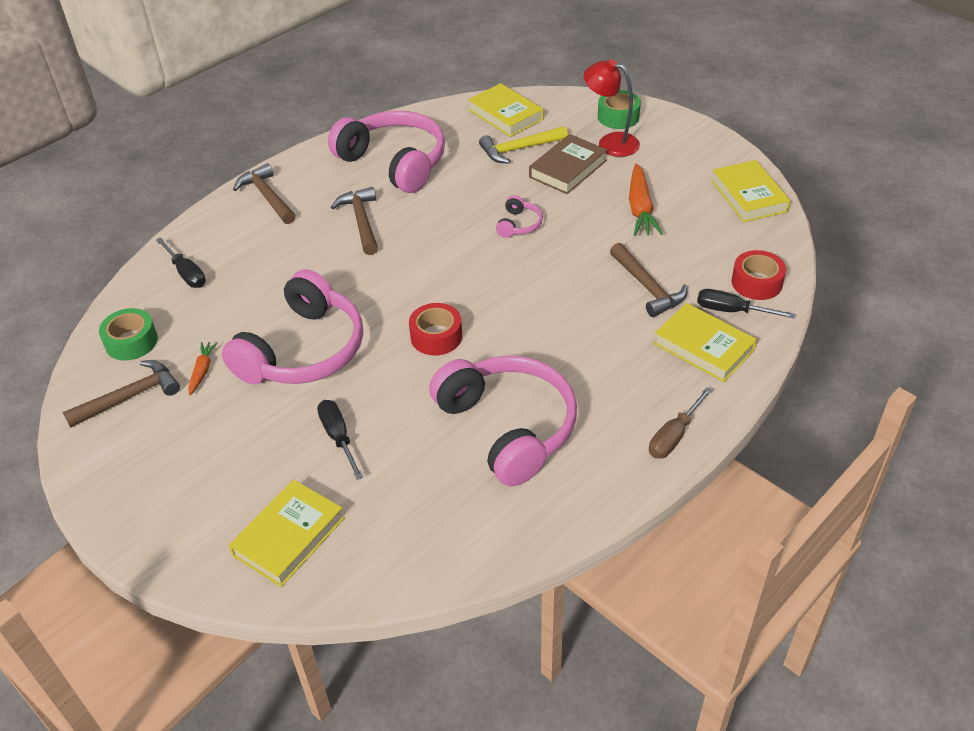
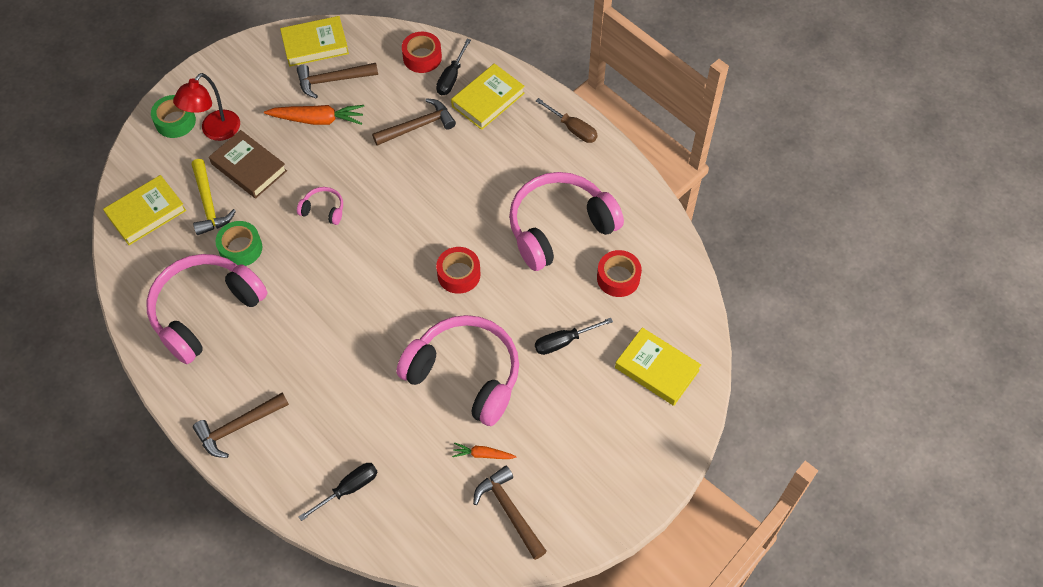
camera: 90 degrees left, 15 degrees up
green tape [99,308,158,361] -> green tape moved to [215,221,262,266]
brown hammer [331,187,378,255] -> brown hammer moved to [297,63,378,99]
none -> red tape [597,250,642,297]

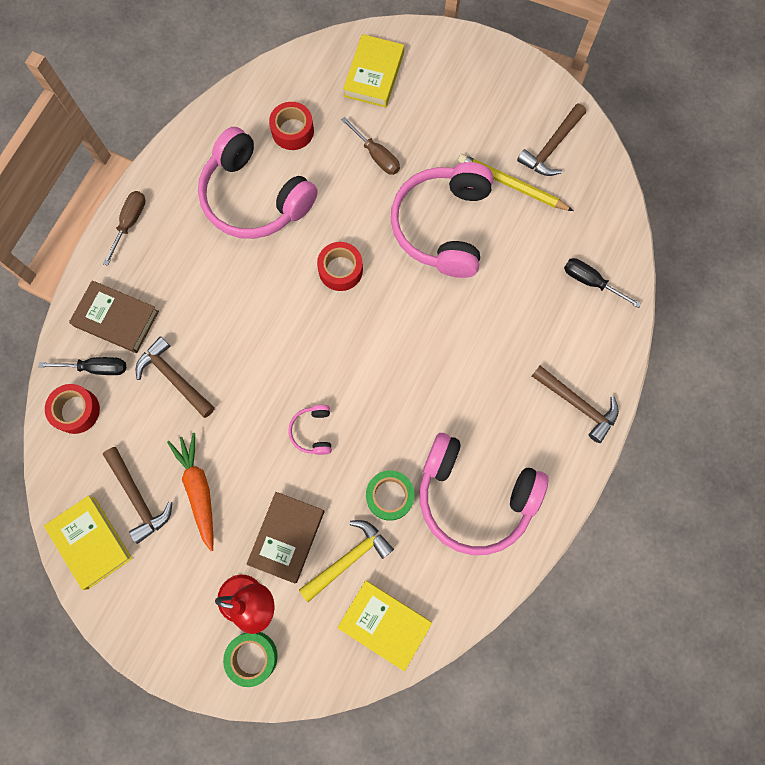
camera: 110 degrees left, 15 degrees up
yellow book [451,63,525,130] -> brown book [69,280,159,353]
orange carrot [452,443,517,459] -> yellow pencil [458,154,573,211]
black screwdriver [535,318,613,355] -> brown screwdriver [341,117,400,175]

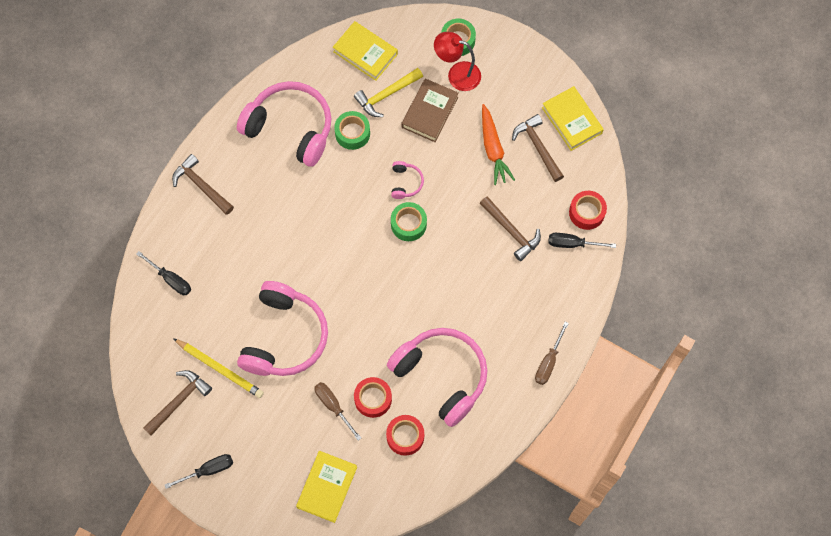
camera: 175 degrees left, 5 degrees down
brown book [69,280,159,353] -> none
red tape [317,242,363,291] -> red tape moved to [354,377,392,418]
none -> black screwdriver [165,454,233,489]
none -> green tape [391,202,427,241]

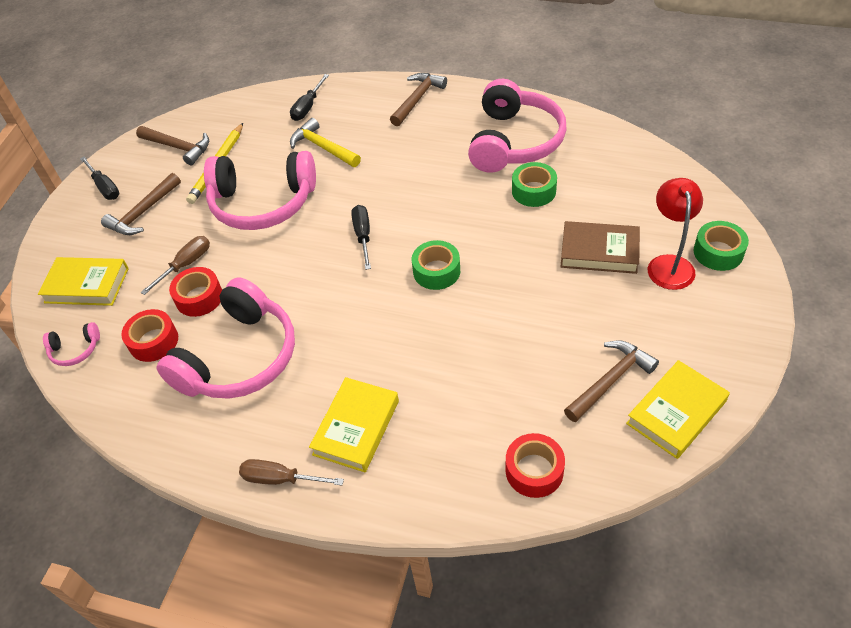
camera: 80 degrees right, 20 degrees down
yellow book [333,21,398,81] -> yellow book moved to [309,377,399,472]
yellow hammer [354,68,423,117] -> yellow hammer moved to [290,118,361,167]
pink headphones [391,161,424,199] -> pink headphones moved to [43,322,100,366]
brown hammer [480,196,541,261] -> brown hammer moved to [101,173,181,235]
orange carrot [482,104,515,185] -> none
black screwdriver [548,233,616,248] -> black screwdriver moved to [351,205,371,270]

